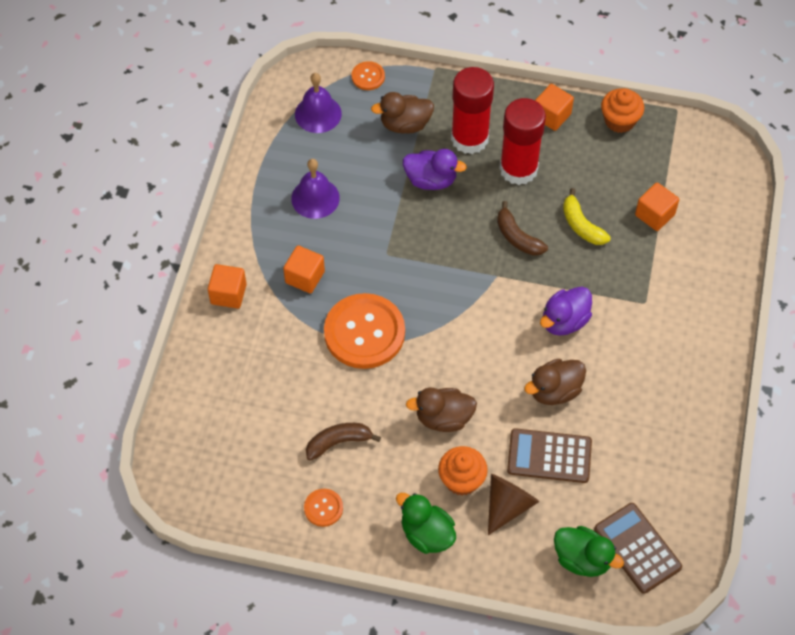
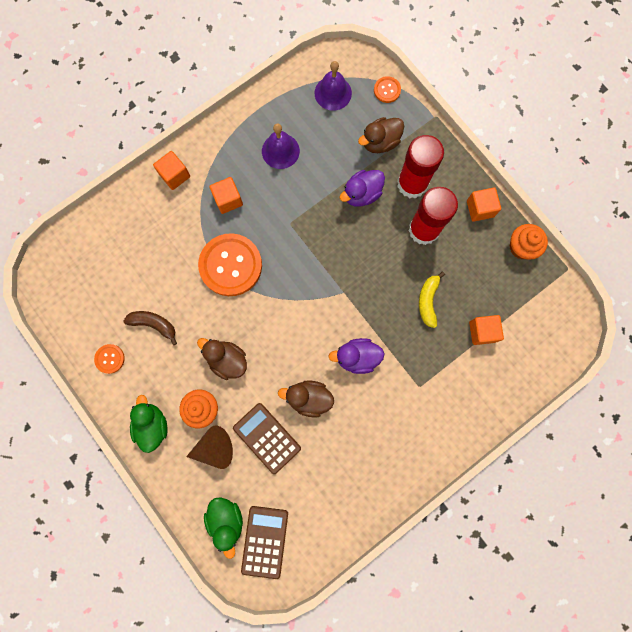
camera: 40 degrees right, 20 degrees up
brown duck [371,92,434,134] -> brown duck turned 60 degrees counterclockwise [358,117,404,153]
purple duck [403,149,467,190] -> purple duck turned 90 degrees clockwise [339,170,385,207]
brown banana [497,201,548,256] -> none

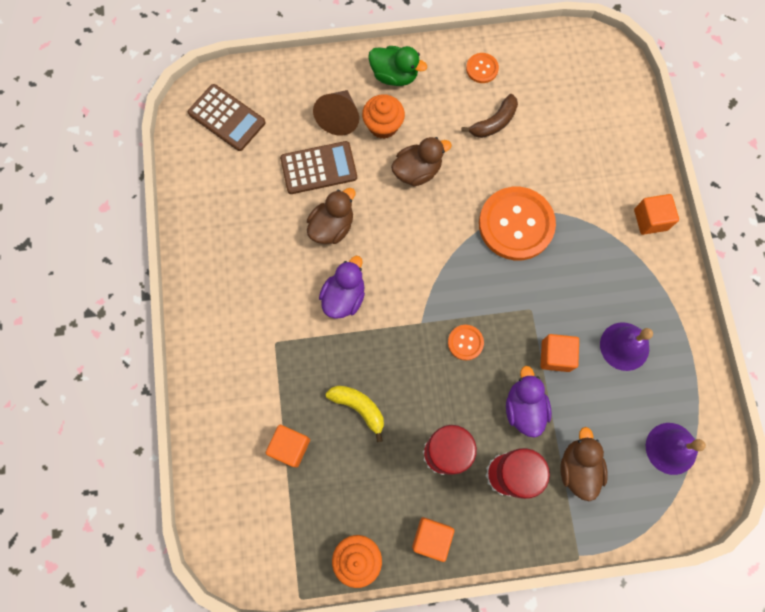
camera: 120 degrees right, 5 degrees down
green duck [204,497,243,559] -> none
orange cube [209,177,243,214] -> orange cube moved to [540,334,579,372]
orange button [374,76,401,103] -> orange button moved to [448,325,484,360]

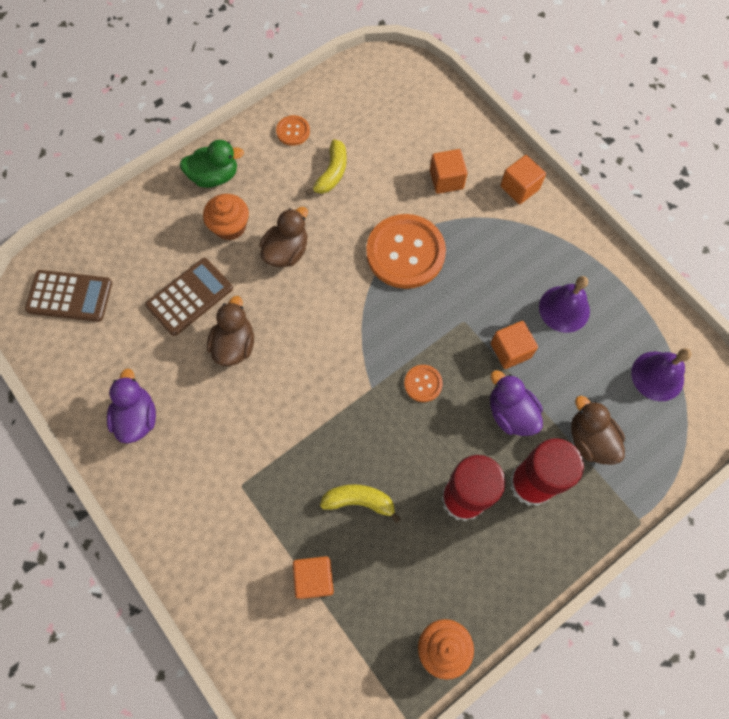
camera: 30 degrees left, 5 degrees down
brown cone [313,90,359,136] -> none
purple duck [319,256,365,319] -> purple duck moved to [107,368,156,443]
orange cube [412,517,454,562] -> orange cube moved to [430,149,468,194]
brown banana [462,94,518,138] -> yellow banana [306,139,347,195]

